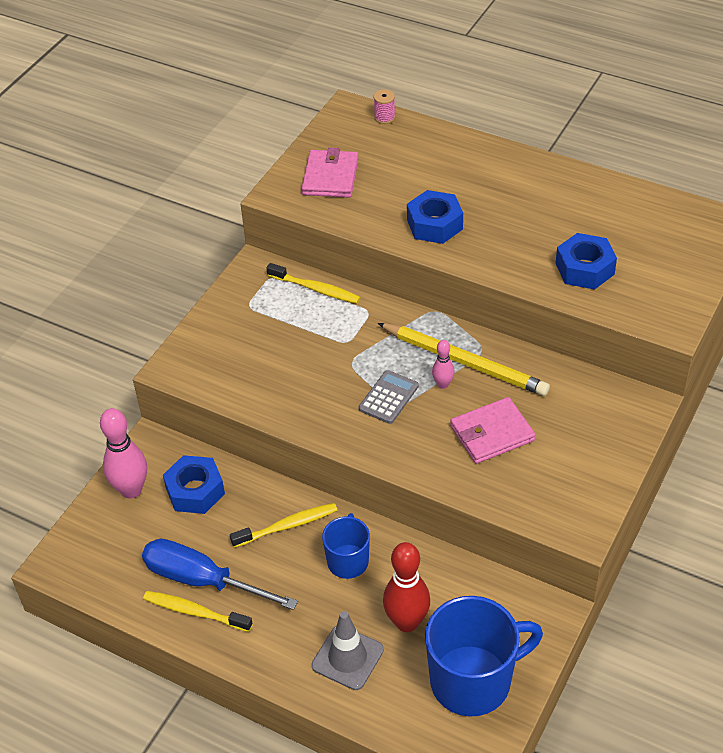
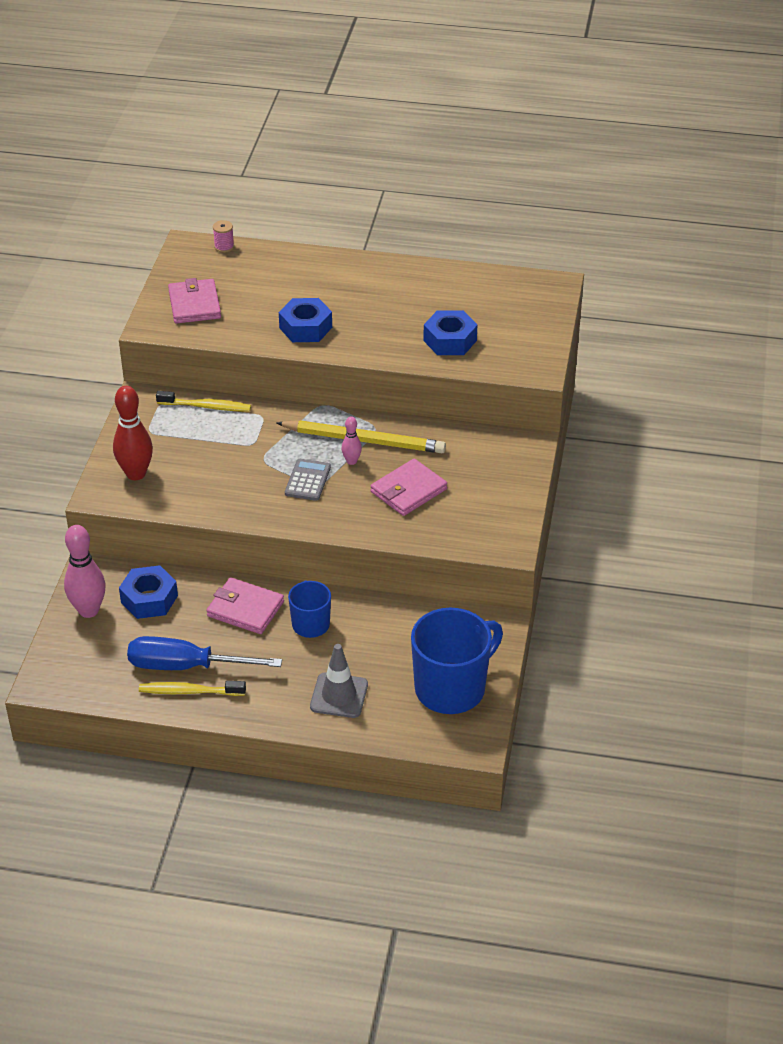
camera: 20 degrees left, 5 degrees down
yellow toothbrush [230,503,338,548] -> pink wallet [206,577,284,634]
red bowling pin [383,542,430,632] -> red bowling pin moved to [113,386,153,480]

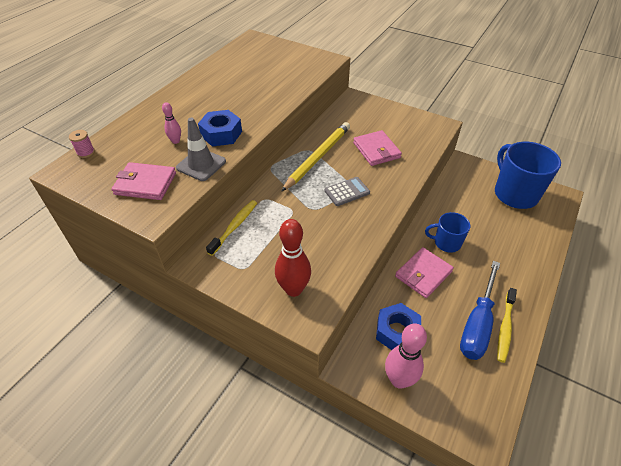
camera: 70 degrees left, 5 degrees up
grey calculator [285,459,331,501] -> grey calculator turned 120 degrees clockwise [325,177,370,206]
grey traffic cone [310,644,368,718] -> grey traffic cone moved to [176,118,226,181]
pink bowling pin [341,417,362,465] -> pink bowling pin moved to [162,102,181,144]
blue nut [423,311,477,355] -> none

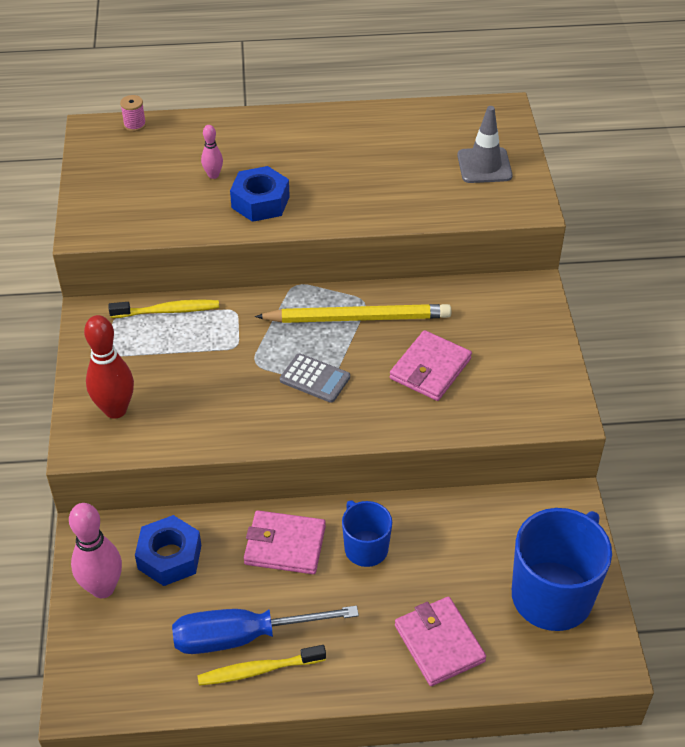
camera: 55 degrees right, 0 degrees up
pink wallet [111,162,176,200] -> pink wallet moved to [395,596,486,686]
grey traffic cone [176,118,226,181] -> grey traffic cone moved to [457,106,513,183]

